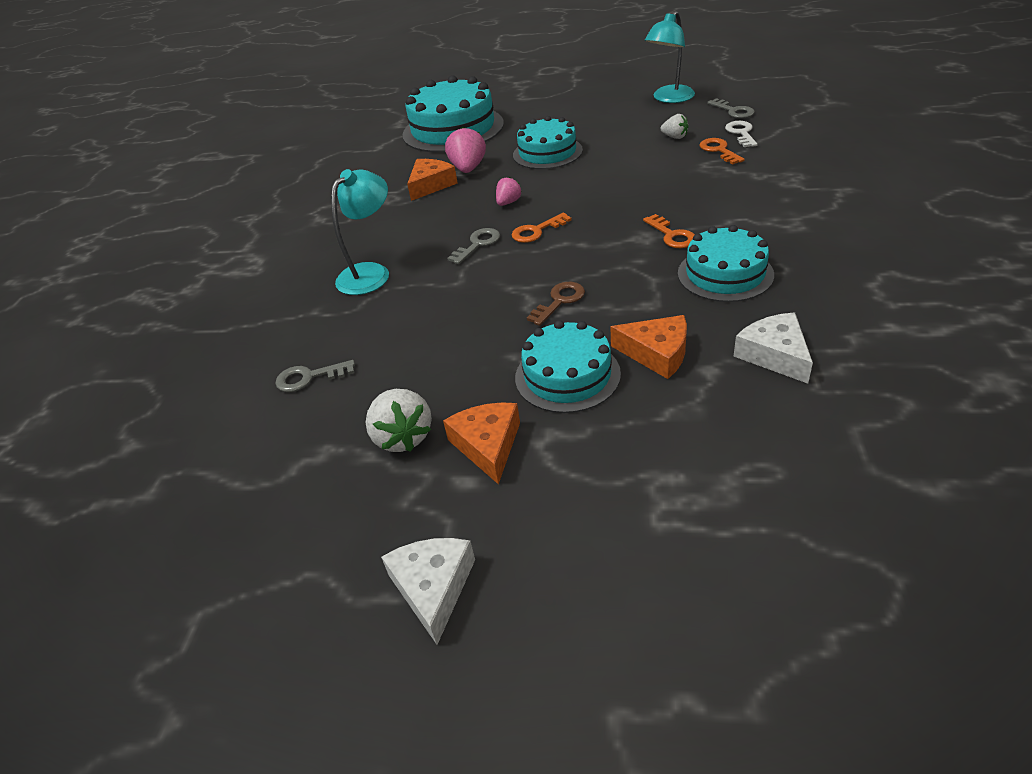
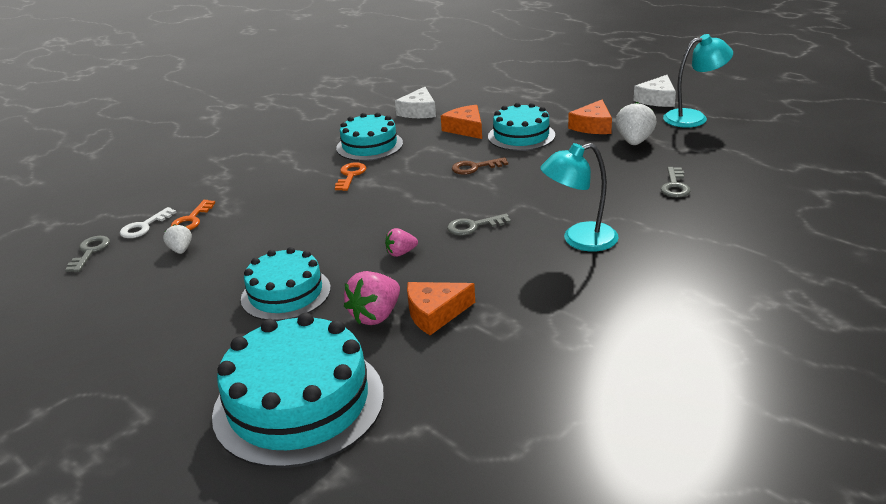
camera: 145 degrees left, 10 degrees down
grey key [276,360,355,392] -> grey key turned 75 degrees clockwise [661,167,691,197]
orange key [512,212,572,243] -> none
turquoise lamp [645,11,695,103] -> turquoise lamp moved to [663,34,733,128]

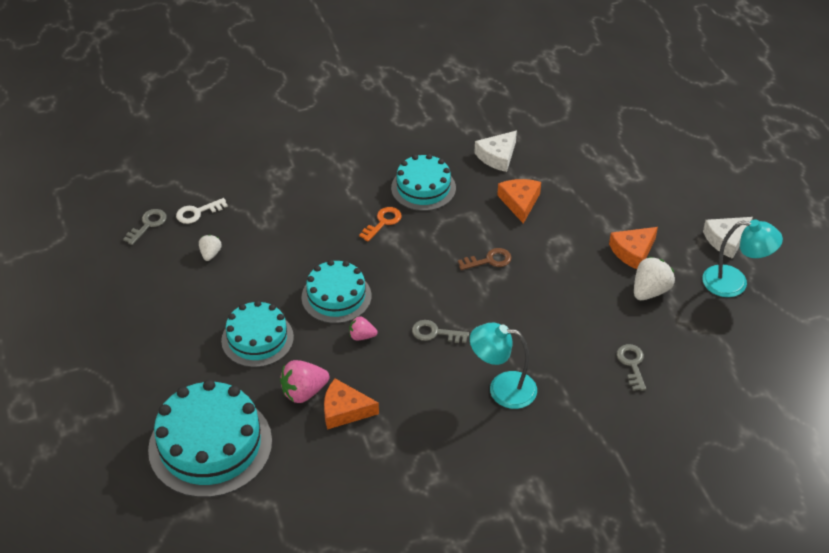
camera: 25 degrees right, 15 degrees up
orange key [171,200,215,230] -> none
brown key [452,157,508,175] -> brown key turned 150 degrees clockwise [458,248,512,270]
turquoise cake [488,102,555,151] -> turquoise cake moved to [301,260,371,323]
grey key [661,167,691,197] -> grey key turned 135 degrees clockwise [617,344,646,391]

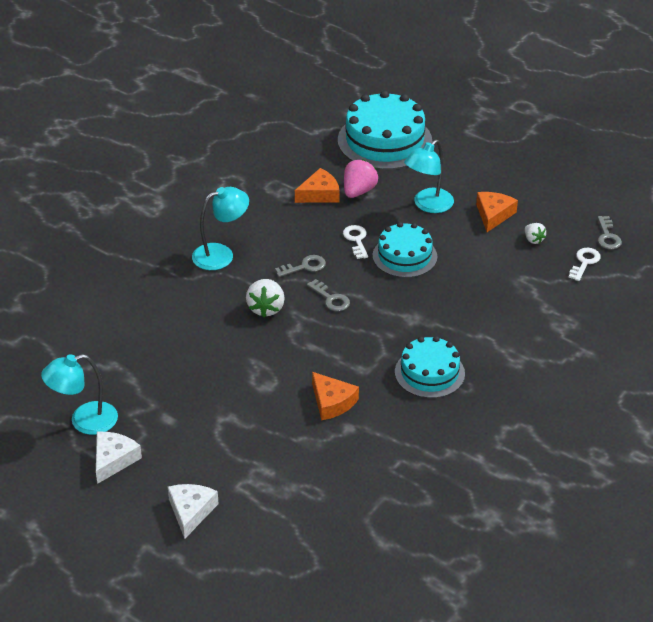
camera: 145 degrees right, 5 degrees down
turquoise cake [221,300,294,367] -> turquoise lamp [404,140,454,213]
pink strawberry [349,316,377,340] -> white key [343,225,368,259]
orange key [359,207,402,242] -> none
brown key [458,248,512,270] -> none
white cheese [474,131,517,172] -> white cheese moved to [168,484,219,539]
orange cheese [609,227,658,269] -> orange cheese moved to [476,192,518,232]
grey key [617,344,646,391] -> grey key moved to [307,279,350,311]
white strawberry [634,257,675,300] -> white strawberry moved to [246,279,285,317]

